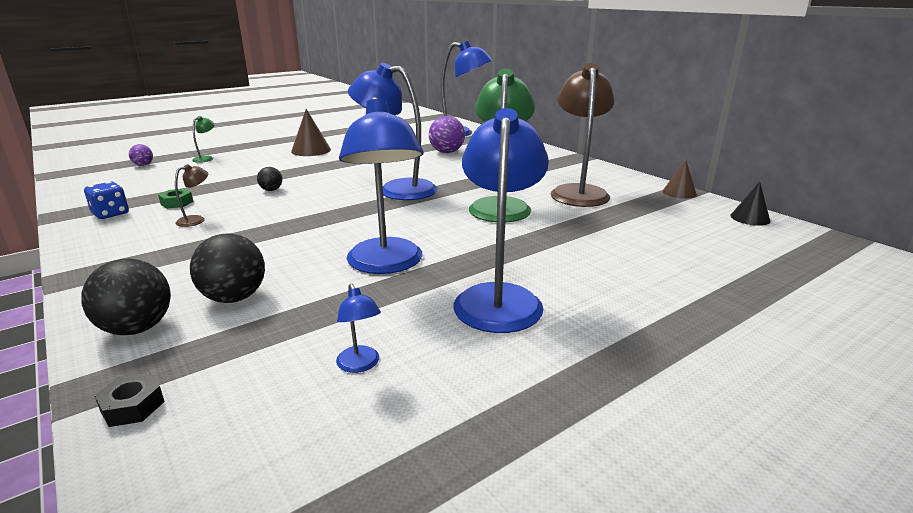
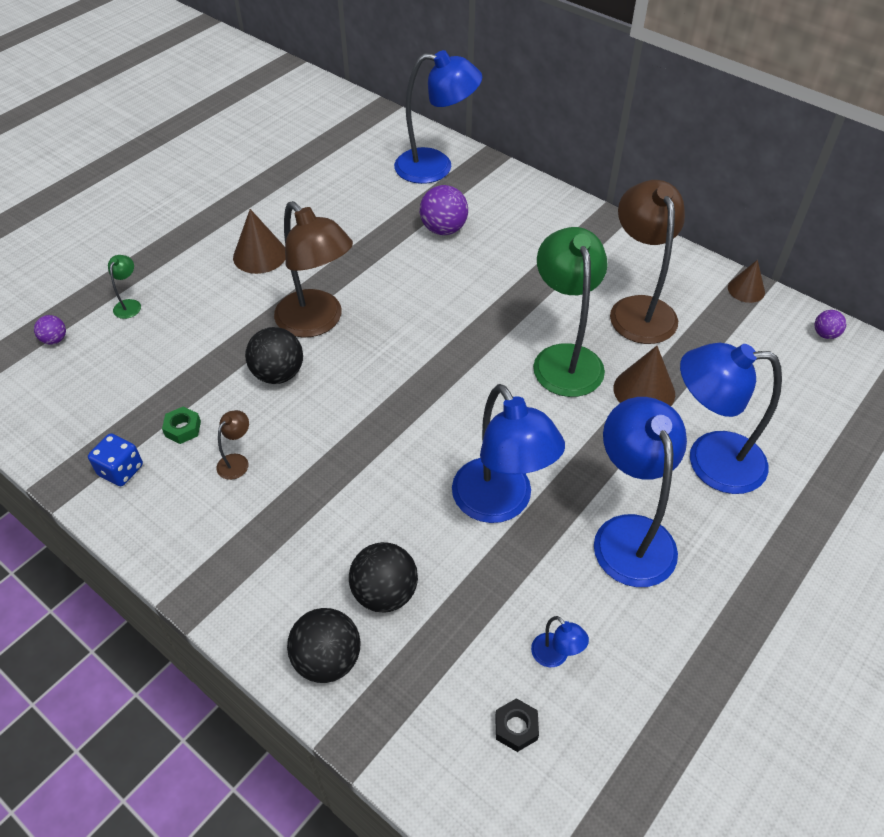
camera: 15 degrees left, 25 degrees up
black nut [94,373,165,427] -> black nut moved to [495,698,539,752]
black ball [257,167,282,191] -> black ball [245,327,303,384], size x1.85
blue lamp [348,63,437,200] -> blue lamp moved to [680,343,782,494]
black cone [730,182,770,226] -> purple ball [814,310,846,339]
none -> brown lamp [274,201,353,338]
none -> brown cone [614,346,675,406]

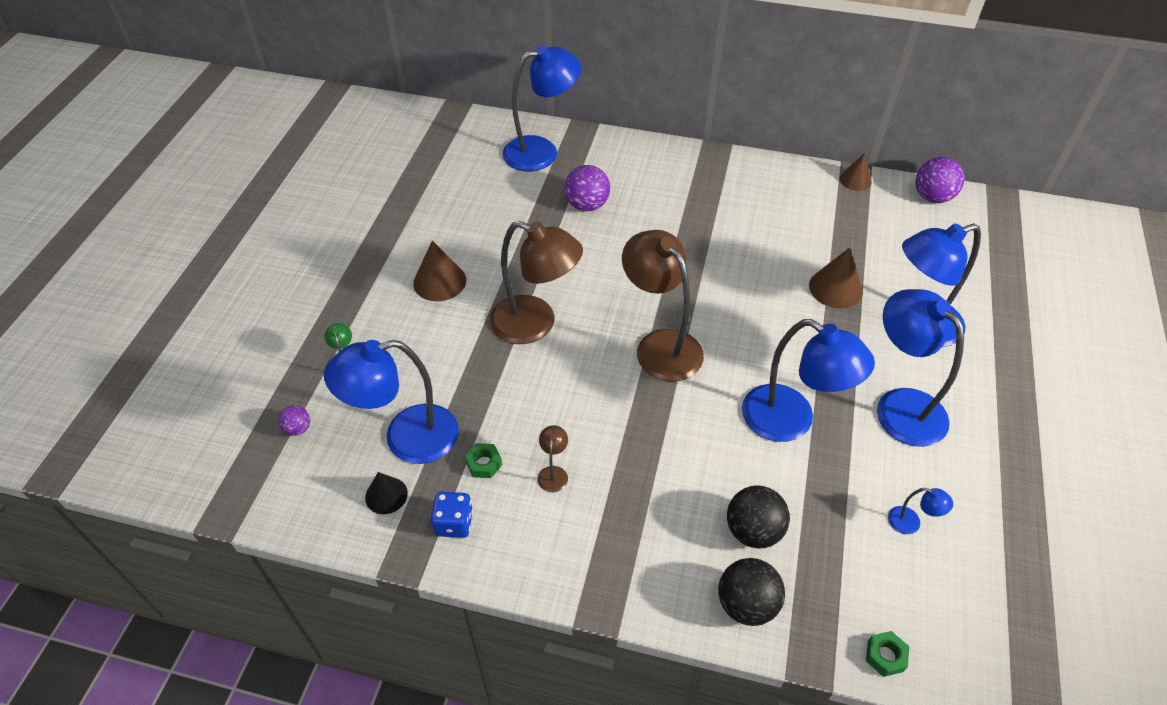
camera: 25 degrees left, 0 degrees up
black ball [245,327,303,384] -> none
black nut [495,698,539,752] -> none
green lamp [533,227,608,397] -> none
brown lamp [610,180,685,344] -> brown lamp moved to [622,230,704,382]
purple ball [814,310,846,339] -> purple ball [915,157,965,203], size x1.85
none -> blue lamp [324,340,459,464]
none -> black cone [365,472,408,514]
none -> green nut [866,631,909,677]

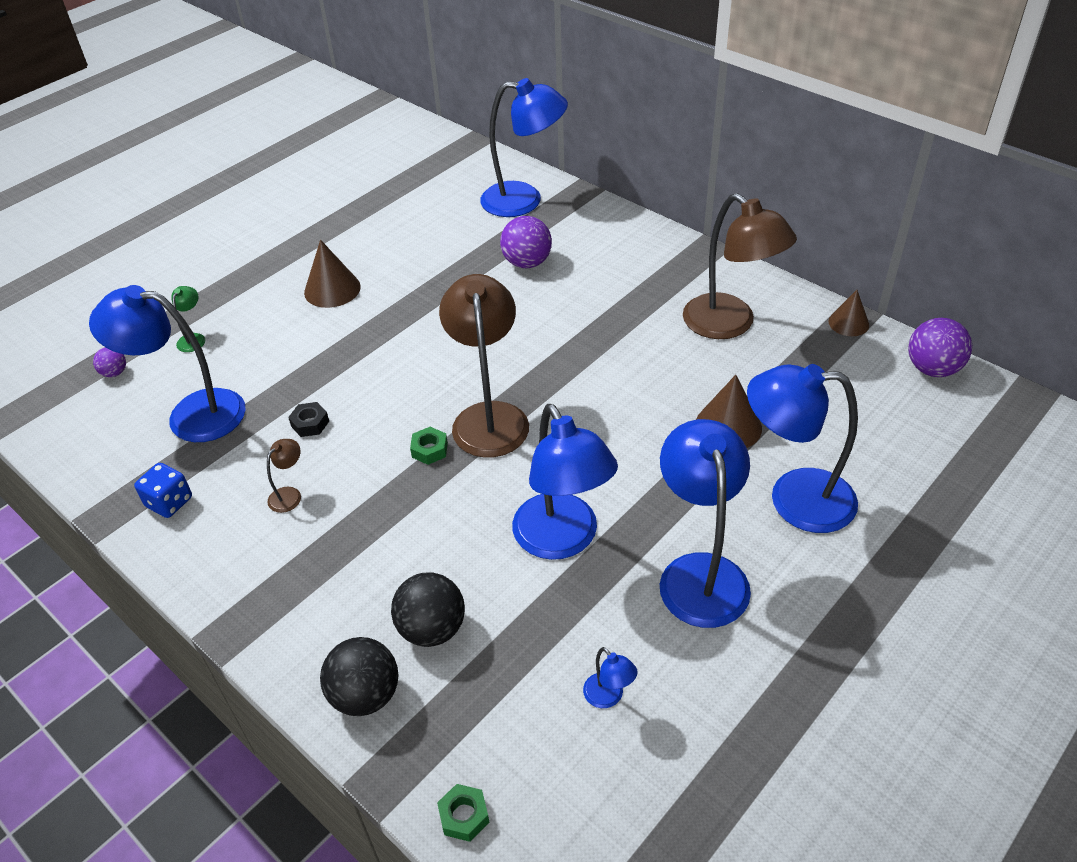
camera: 30 degrees right, 5 degrees down
black cone [365,472,408,514] -> none
green nut [465,443,502,478] -> green nut moved to [410,427,448,465]
brown lamp [490,221,583,344] -> brown lamp moved to [683,193,797,339]
none -> black nut [288,402,329,437]

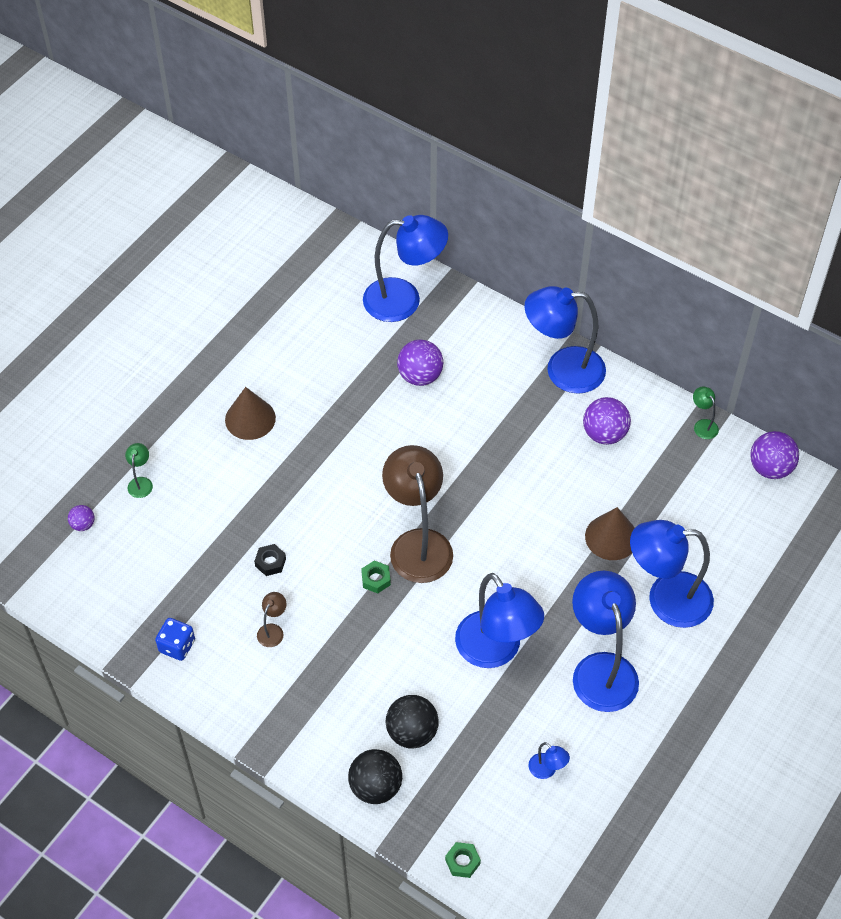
camera: 10 degrees left, 10 degrees up
blue lamp [89,285,246,442] -> blue lamp moved to [524,286,606,394]
brown lamp [683,193,797,339] -> purple ball [583,397,631,445]
brown cone [829,290,869,336] -> green lamp [693,386,719,439]

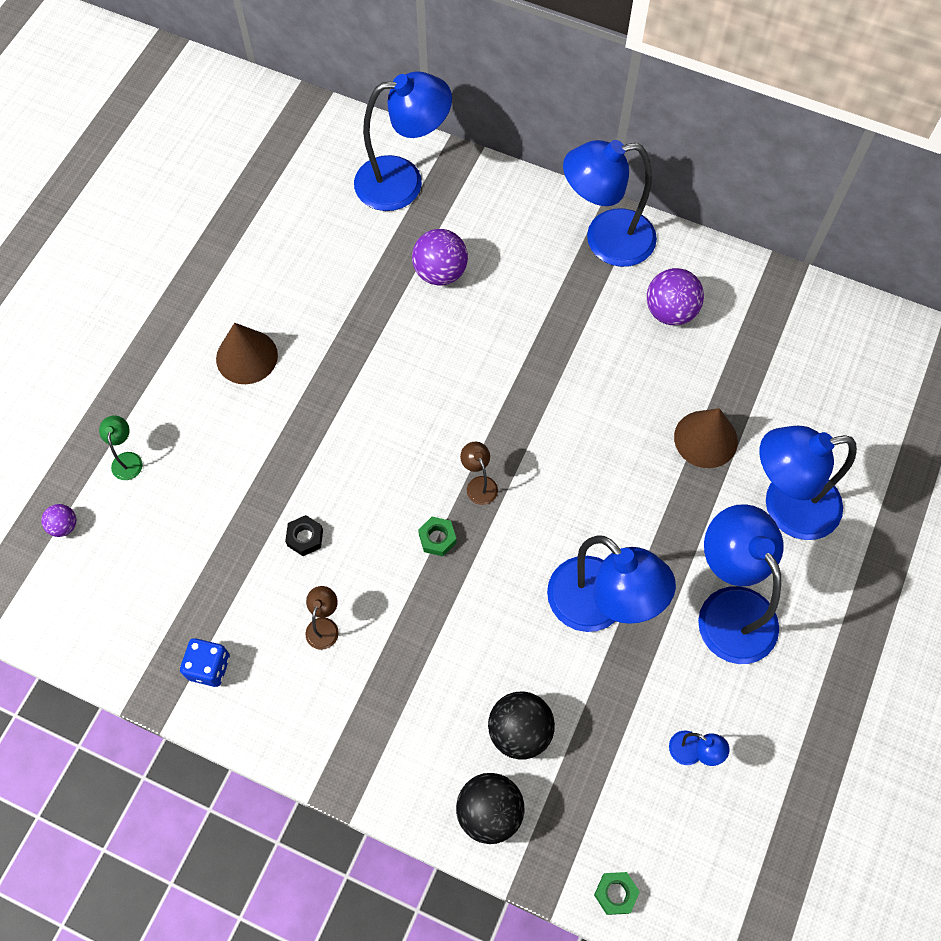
camera: 10 degrees left, 10 degrees up
brown lamp [382,445,453,583] -> brown lamp [460,442,498,505], size x0.41
green lamp [693,386,719,439] -> none
purple ball [750,431,799,479] -> none

